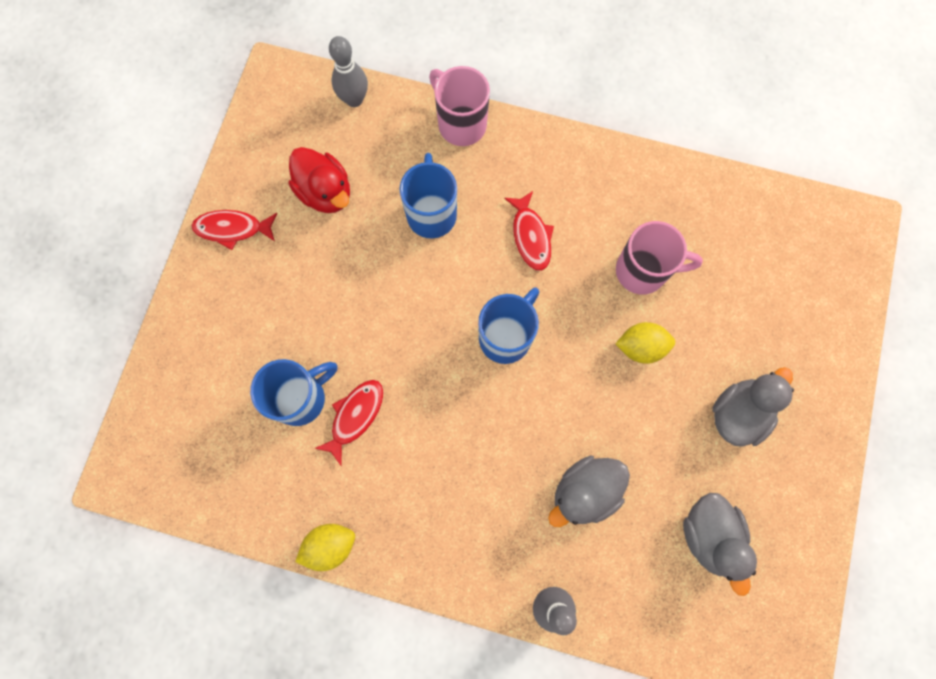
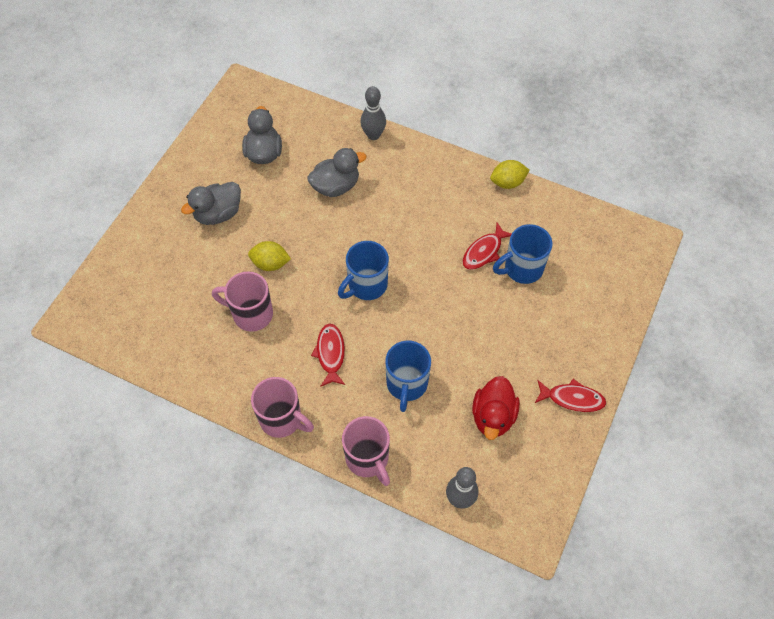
camera: 170 degrees left, 15 degrees down
red duck [288,147,350,213] -> red duck turned 135 degrees counterclockwise [472,376,520,440]
none -> pink mug [251,377,314,438]

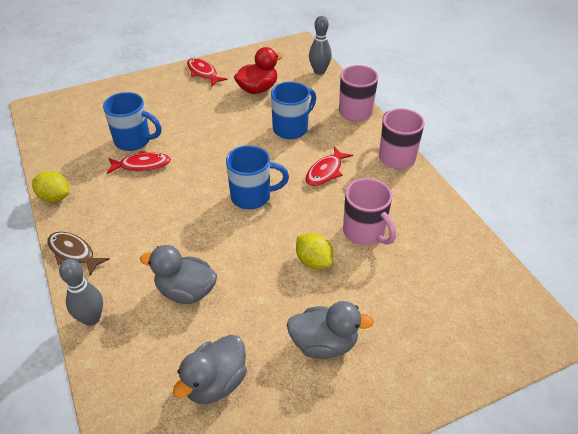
camera: 140 degrees left, 15 degrees down
none -> brown fish [47,232,110,276]

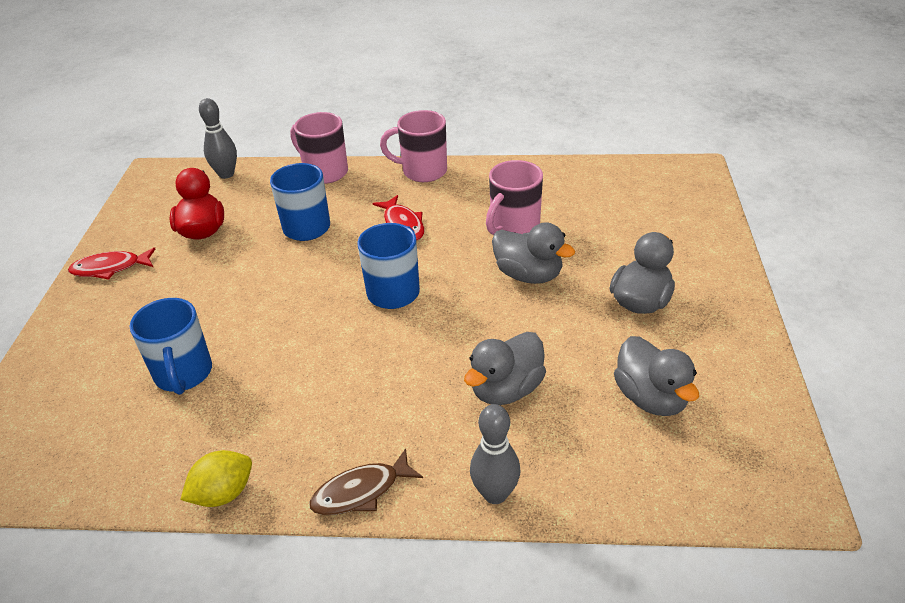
camera: 60 degrees left, 5 degrees down
blue mug [103,92,162,151] -> blue mug turned 120 degrees clockwise [130,298,212,395]
red fish [107,151,171,174] -> none
yellow lemon [296,233,333,269] -> grey duck [492,222,575,284]
pink mug [343,178,396,246] -> pink mug turned 135 degrees clockwise [486,160,543,235]

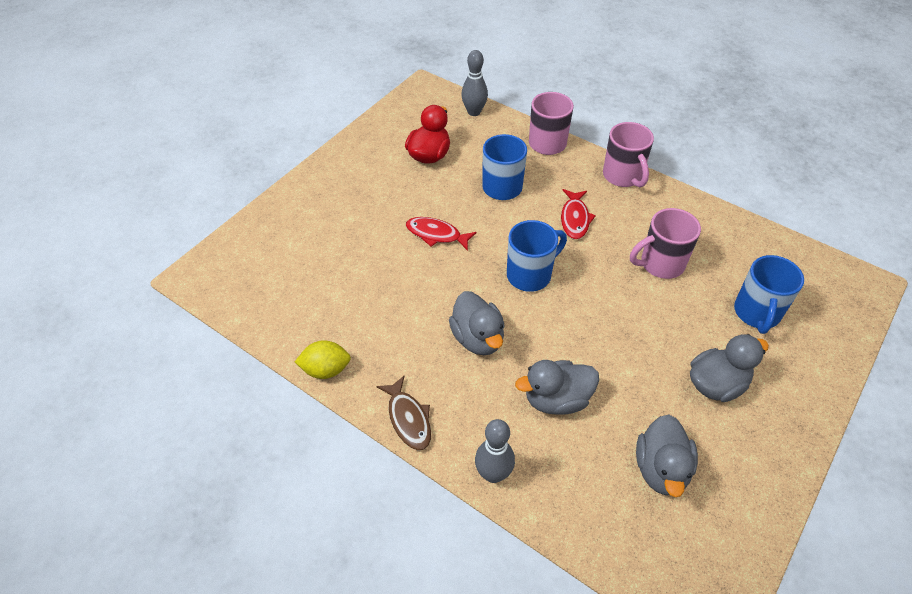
camera: 30 degrees right, 10 degrees up
red fish [68,247,155,280] -> red fish moved to [406,217,477,251]
blue mug [130,298,212,395] -> blue mug moved to [734,255,804,334]
brown fish [309,448,423,515] -> brown fish turned 120 degrees counterclockwise [376,376,431,450]
pink mug [380,110,447,182] -> pink mug turned 150 degrees counterclockwise [603,122,654,187]
grey duck [492,222,575,284] -> grey duck moved to [449,291,505,355]

